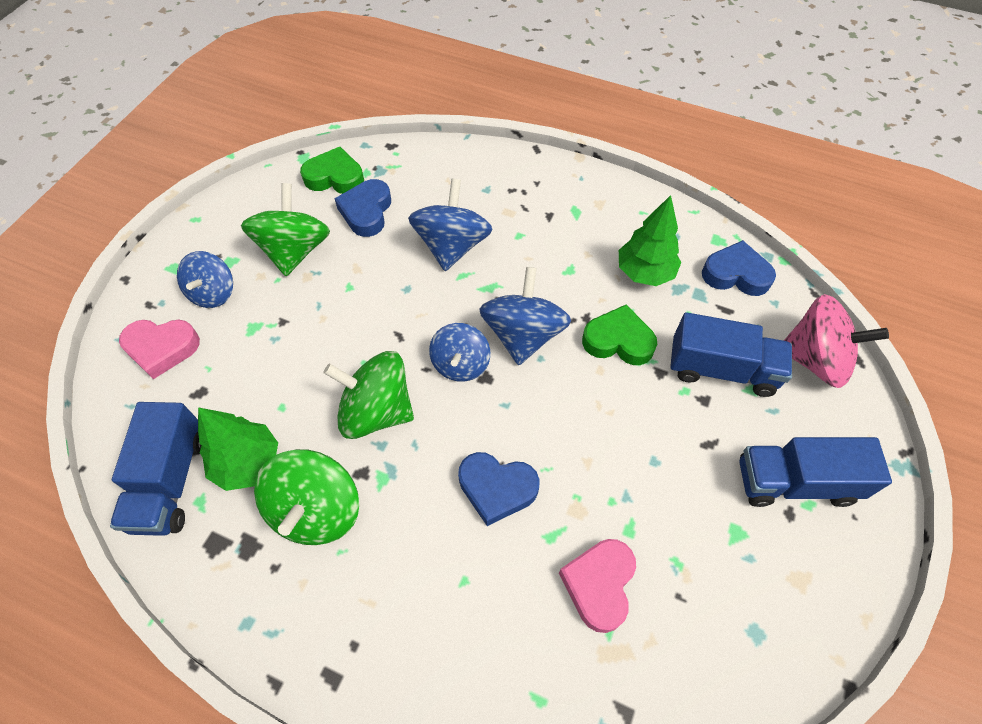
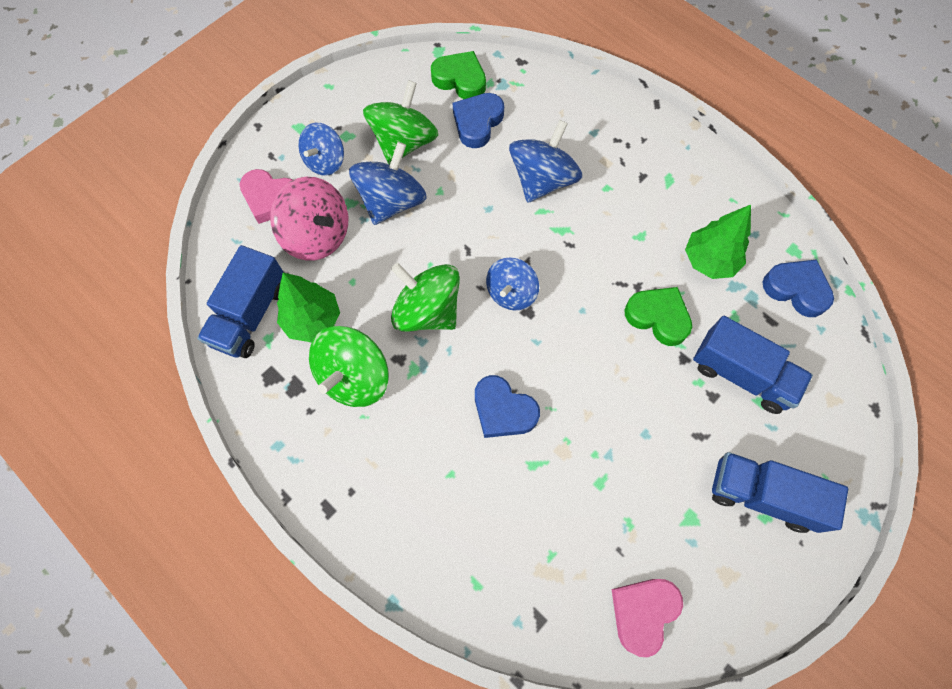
camera: 20 degrees right, 10 degrees up
blue spinning top [479,267,571,365] -> blue spinning top moved to [349,142,427,225]
pink heart [559,539,636,633] -> pink heart moved to [612,579,683,657]
pink spinning top [784,294,889,388] -> pink spinning top moved to [270,177,348,261]

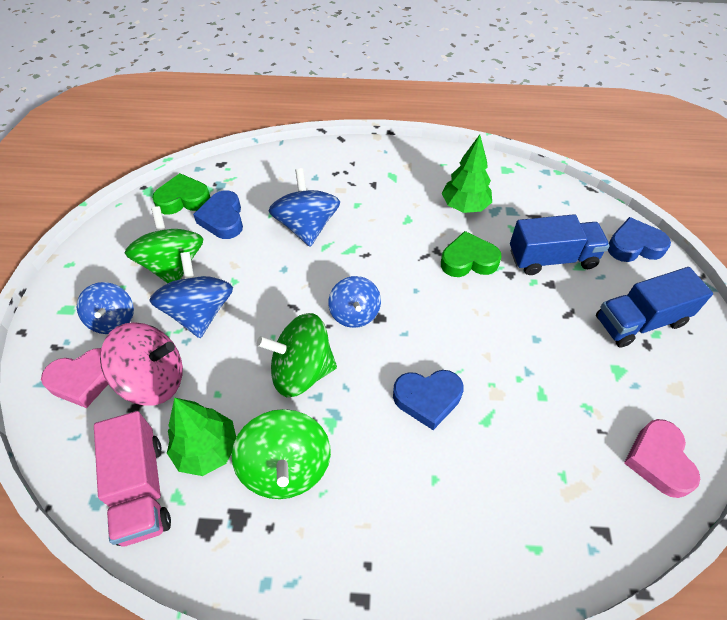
camera: 40 degrees left, 15 degrees down
blue truck [197,245,284,358] -> pink truck [94,411,171,546]
blue heart [762,259,834,317] -> blue heart moved to [608,217,671,262]

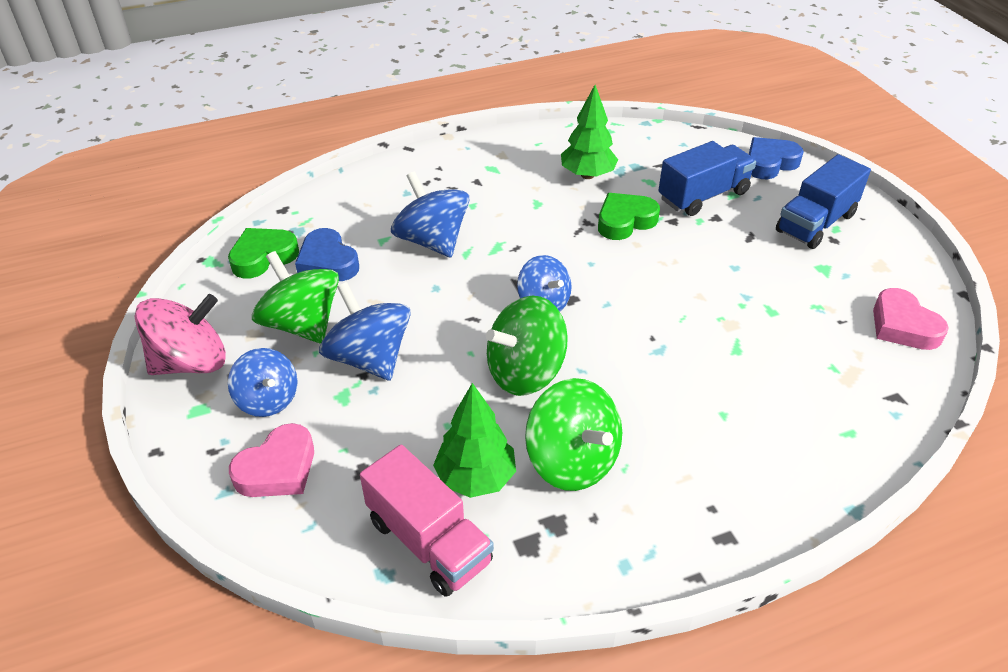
camera: 25 degrees left, 10 degrees down
pink spinning top [100,322,183,406] -> pink spinning top moved to [134,294,226,375]
blue heart [393,370,464,430] -> none

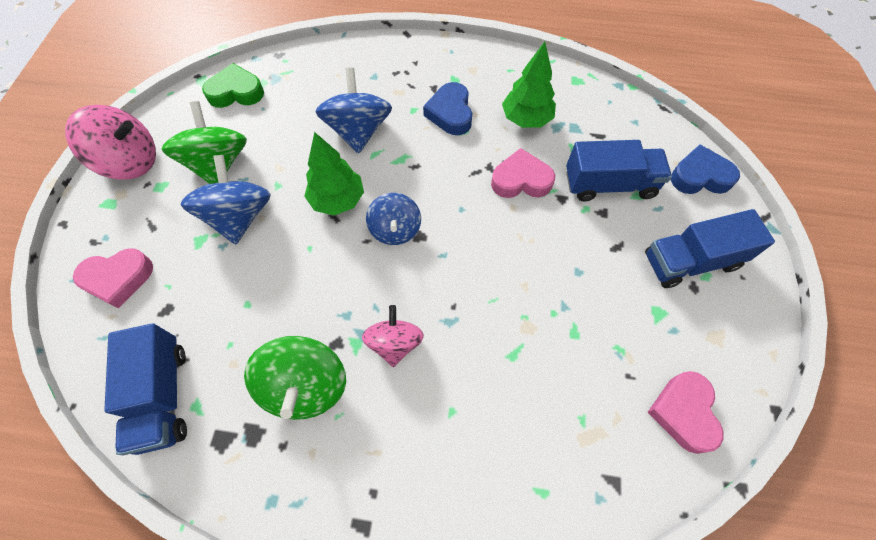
camera: 30 degrees right, 20 degrees up
blue spinning top [228,348,298,417] -> none
blue heart [295,228,359,281] -> blue heart moved to [423,82,472,135]
pink truck [360,445,494,597] -> blue truck [104,324,187,455]
green tree [433,383,516,498] -> green tree moved to [305,132,364,215]
green spinning top [486,296,568,396] -> none
green heart [598,193,660,240] -> pink heart [491,148,555,198]
none -> pink spinning top [362,305,424,367]

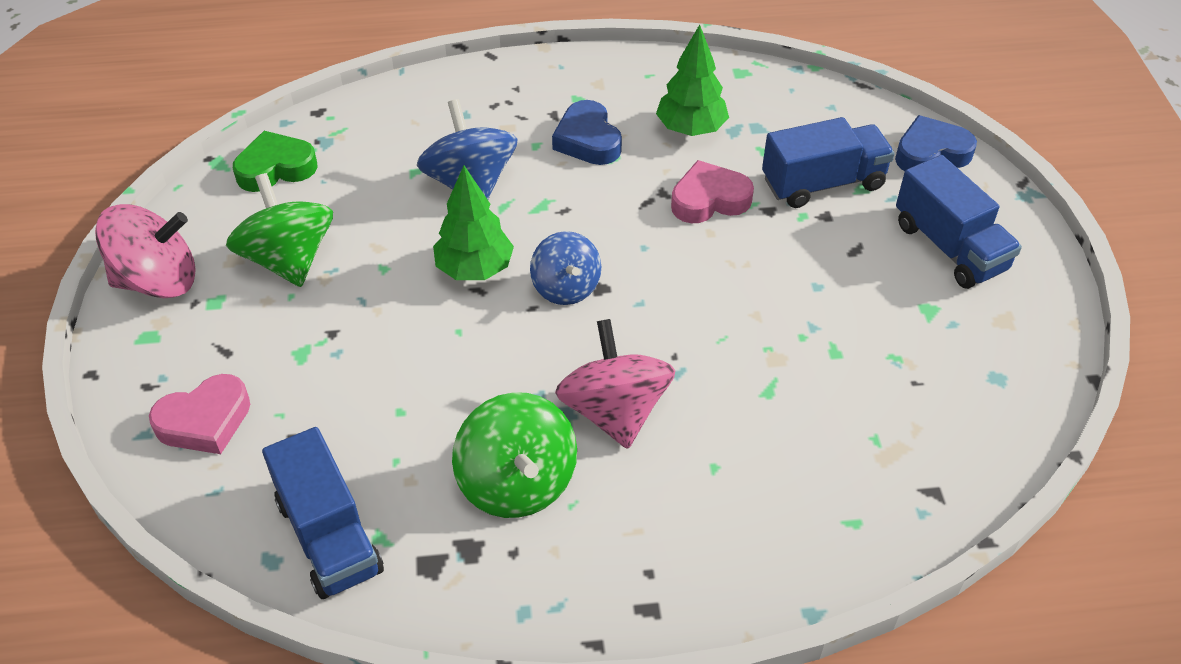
camera: 15 degrees left, 15 degrees down
blue spinning top [180,155,271,244] -> none
pink spinning top [362,305,424,367] -> pink spinning top [555,319,676,449], size x1.51
blue truck [645,209,775,288] -> blue truck turned 90 degrees counterclockwise [896,155,1022,289]
pink heart [648,371,724,454] -> none

